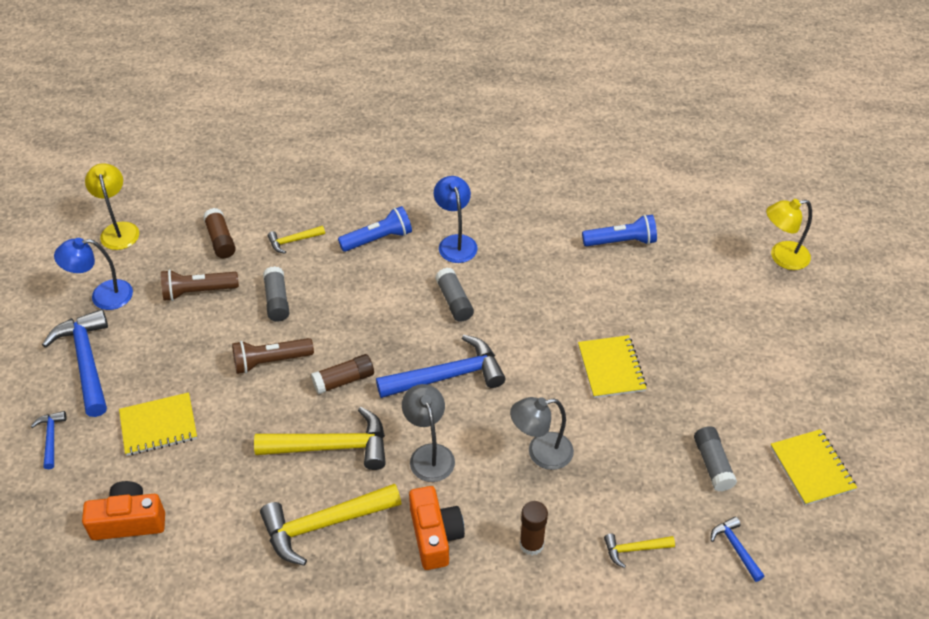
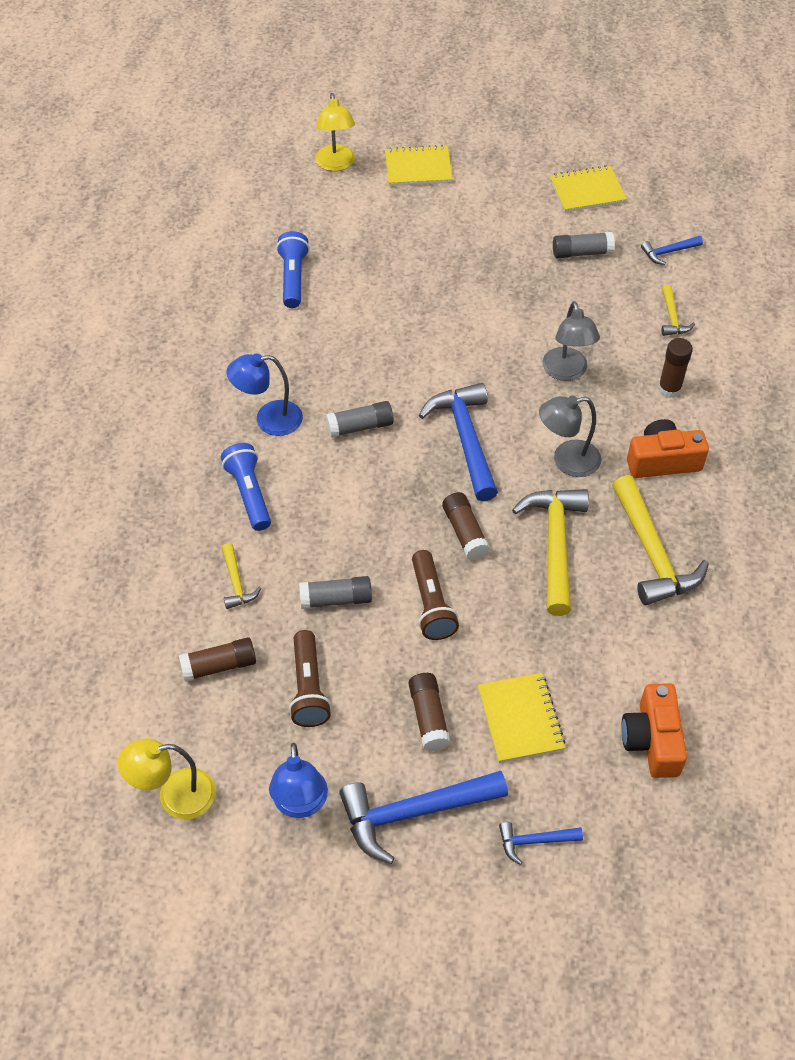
camera: 85 degrees left, 5 degrees up
yellow notebook [578,335,647,398] -> yellow notebook moved to [385,145,453,186]
none -> brown glue stick [409,673,450,751]

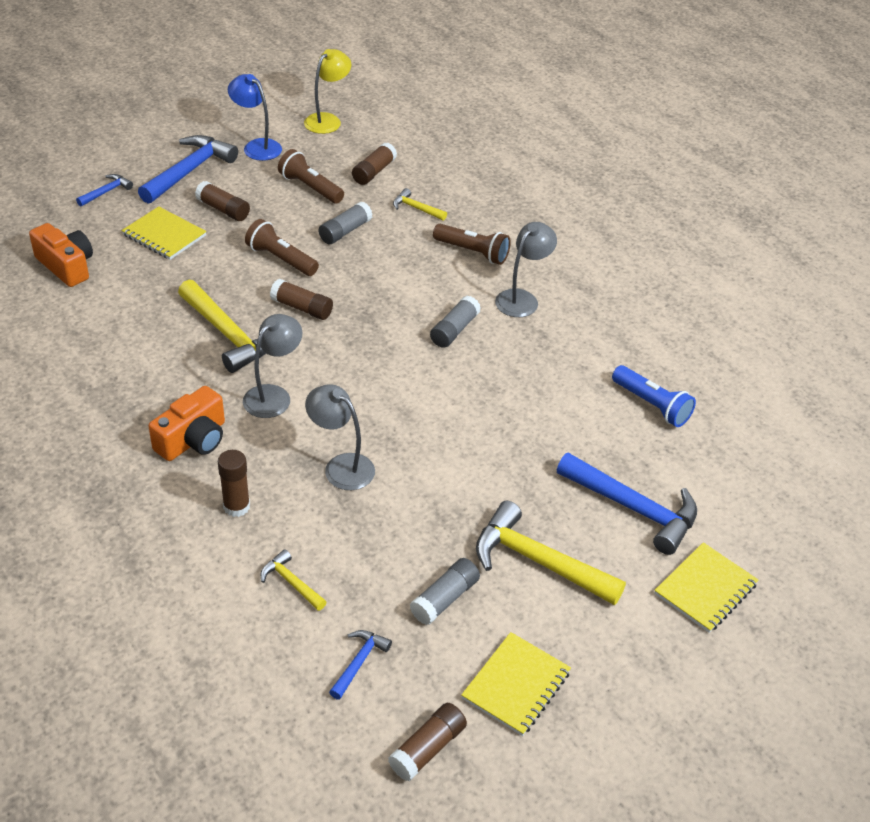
camera: 135 degrees right, 10 degrees down
blue flashlight [221,443,271,531] -> brown flashlight [433,224,511,265]
blue lamp [227,353,303,436] -> grey lamp [495,222,557,317]
yellow lamp [315,93,355,171] -> none
blue hammer [419,383,498,501] -> blue hammer moved to [557,453,697,555]
yellow hammer [612,475,709,605] -> yellow hammer moved to [476,501,626,605]
none -> brown glue stick [388,703,467,781]

